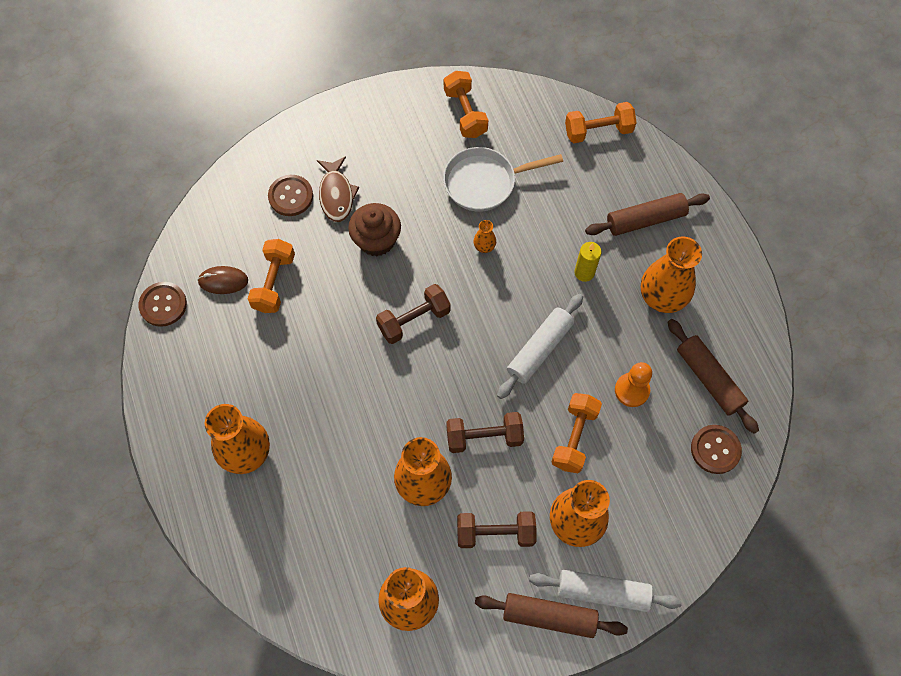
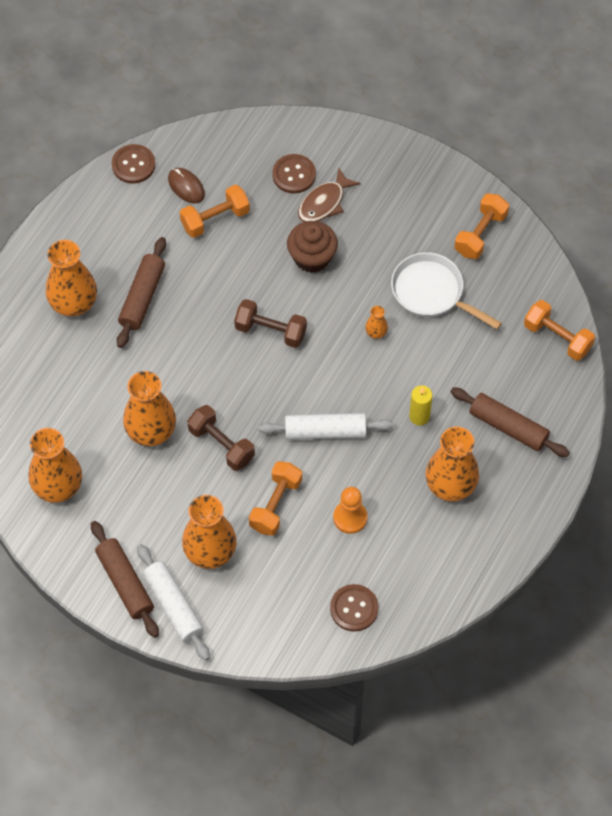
camera: 50 degrees right, 5 degrees down
brown dumbbell [457,511,537,548] -> none
orange dumbbell [551,393,602,473] -> orange dumbbell turned 45 degrees counterclockwise [249,461,302,536]
brown rolling pin [668,319,759,434] -> brown rolling pin moved to [117,237,166,348]

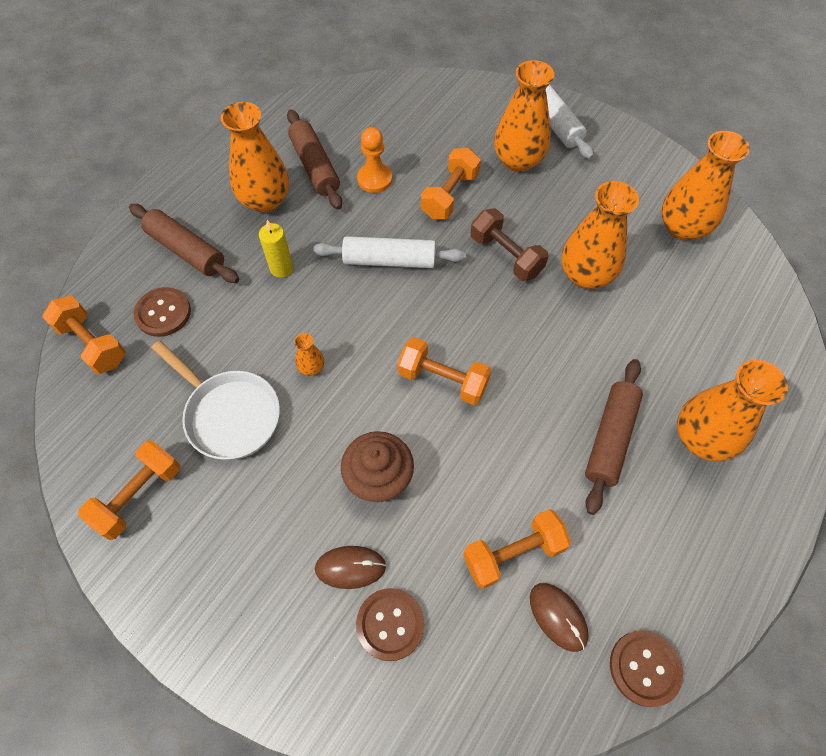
camera: 175 degrees left, 0 degrees up
brown rolling pin [91,521,159,638] -> brown rolling pin moved to [287,109,342,210]
brown dumbbell [234,299,307,348] -> orange dumbbell [397,337,491,405]
brown fish [298,167,360,222] -> brown mouse [315,546,386,589]
brown button [330,584,379,632] -> brown button moved to [134,287,191,337]

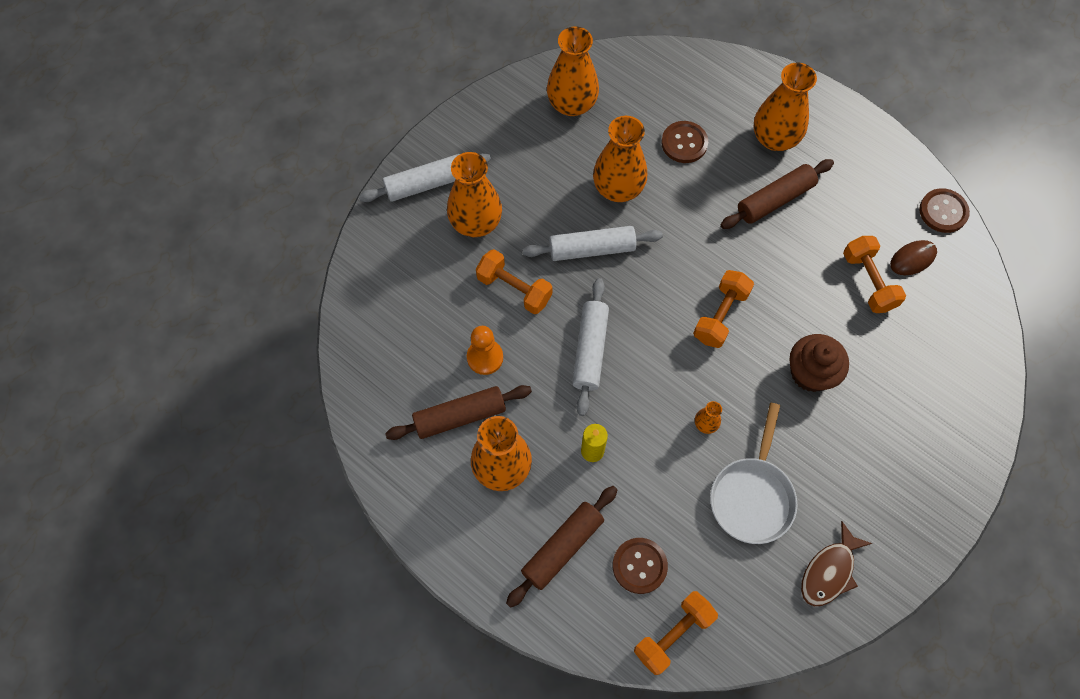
camera: 85 degrees left, 5 degrees up
orange dumbbell [78,440,180,540] -> brown fish [801,521,872,606]
white pan [151,341,280,460] -> white pan turned 150 degrees clockwise [710,403,797,544]
brown mouse [315,546,386,589] -> none
brown button [356,588,424,661] -> brown button moved to [661,121,708,163]
brown dumbbell [471,208,548,281] -> white rolling pin [522,226,663,261]
brown rolling pin [585,359,643,515] -> brown rolling pin turned 60 degrees counterclockwise [721,159,834,229]

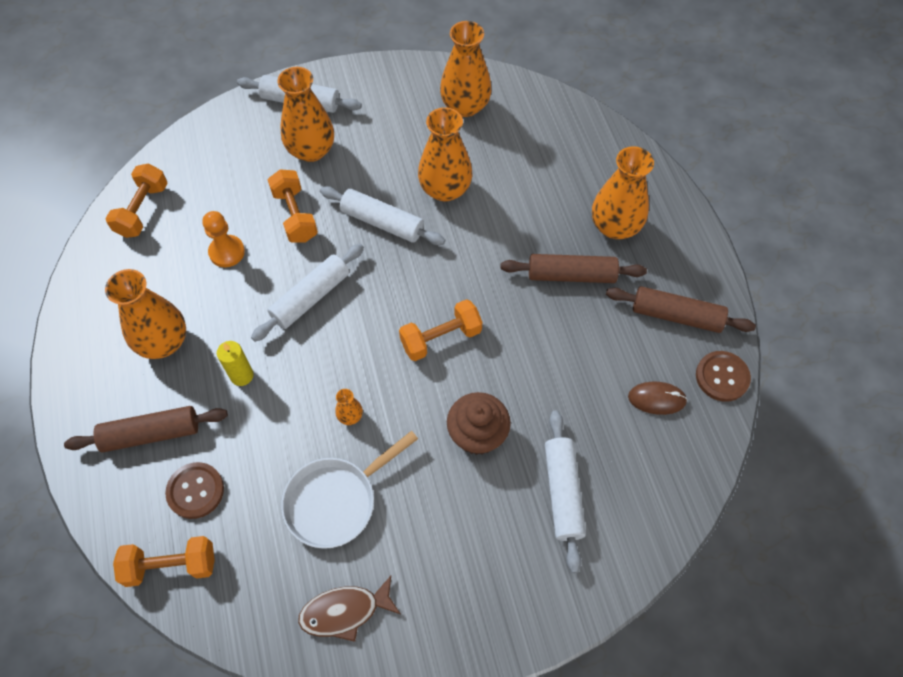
camera: 35 degrees right, 5 degrees down
brown rolling pin [385,385,532,440] -> brown rolling pin moved to [606,286,756,333]
brown button [661,121,708,163] -> none
orange dumbbell [843,236,906,313] -> orange dumbbell moved to [105,163,168,238]
none -> white rolling pin [545,410,586,573]

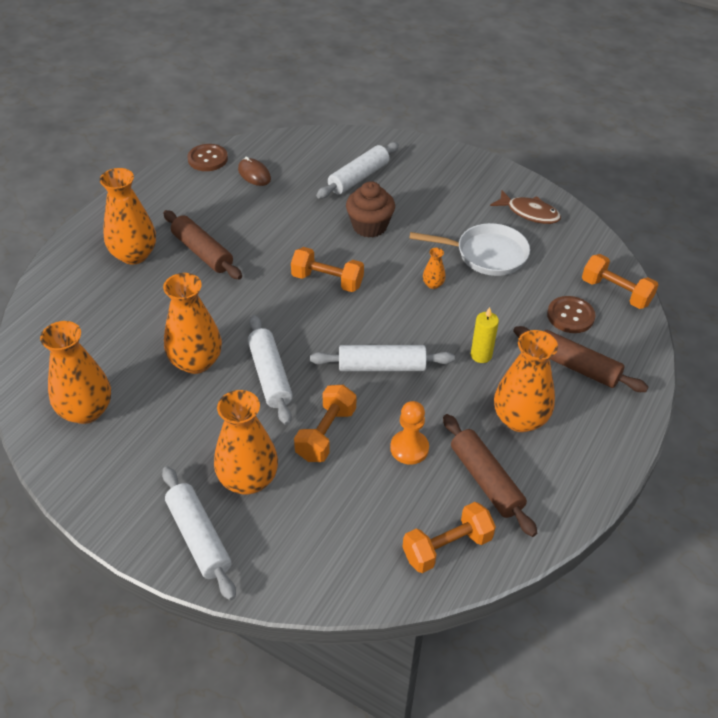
camera: 135 degrees left, 15 degrees down
brown rolling pin [606,286,756,333] -> brown rolling pin moved to [443,414,537,537]

